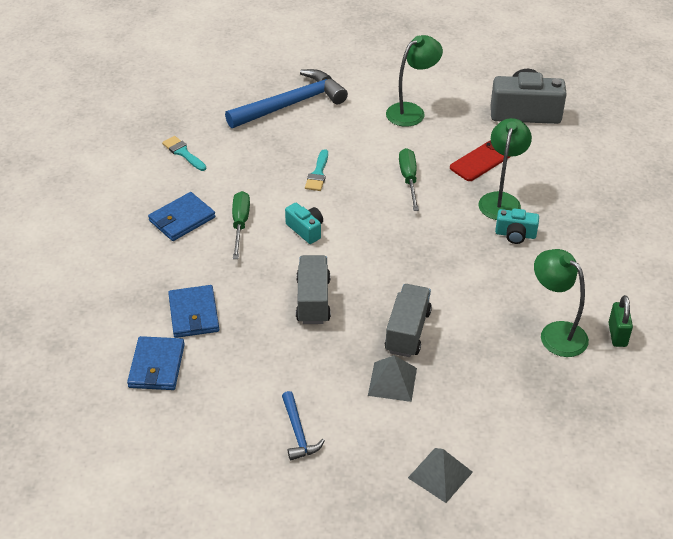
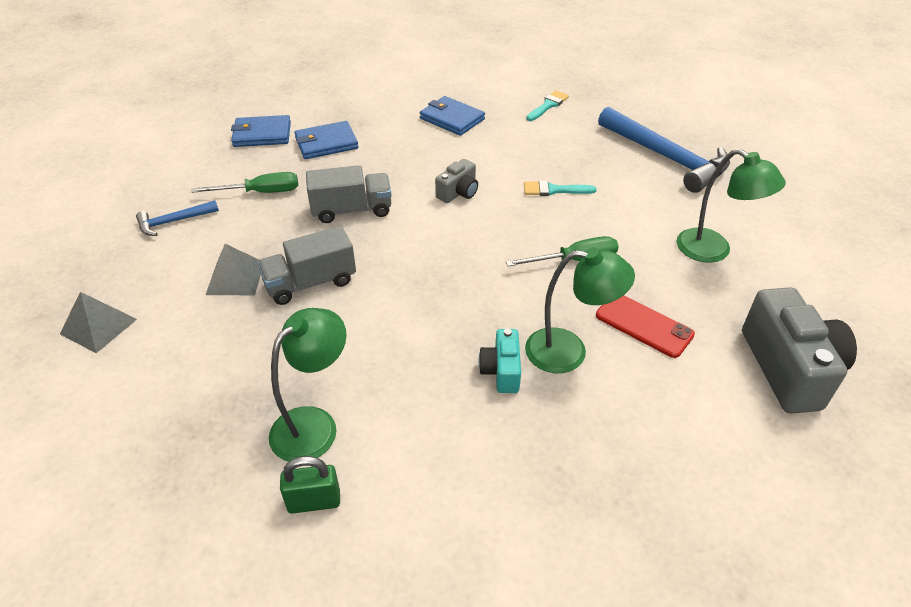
camera: 80 degrees right, 0 degrees up
green screwdriver [232,191,250,259] -> green screwdriver moved to [192,172,298,193]
turquoise camera [285,203,323,244] -> grey camera [435,159,478,203]
grey truck [385,284,432,357] -> grey truck turned 150 degrees clockwise [257,226,356,305]

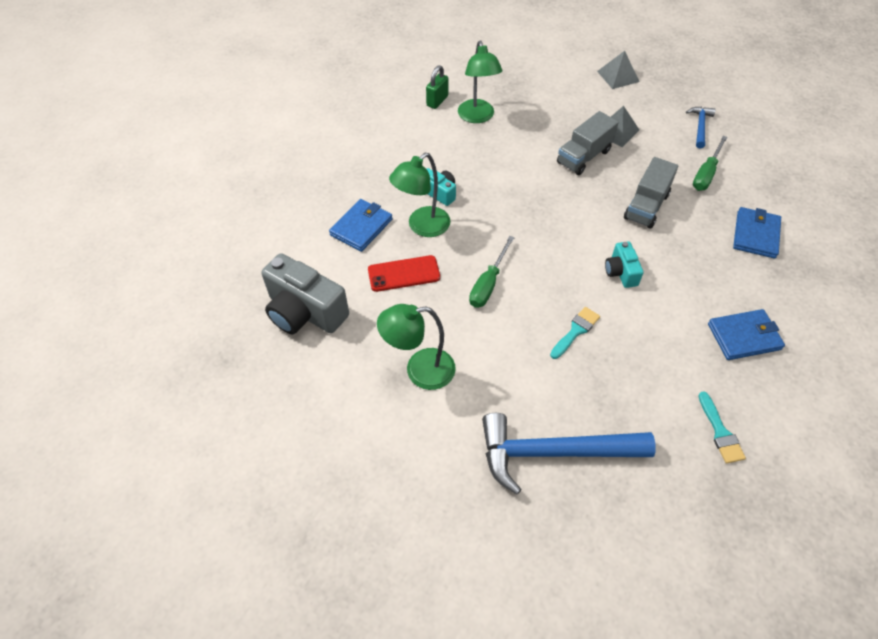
camera: 130 degrees right, 10 degrees up
blue wallet [231,115,291,147] -> blue wallet moved to [329,199,393,252]
grey truck [257,226,356,305] -> grey truck turned 150 degrees counterclockwise [557,111,619,175]
grey camera [435,159,478,203] -> turquoise camera [605,241,644,288]

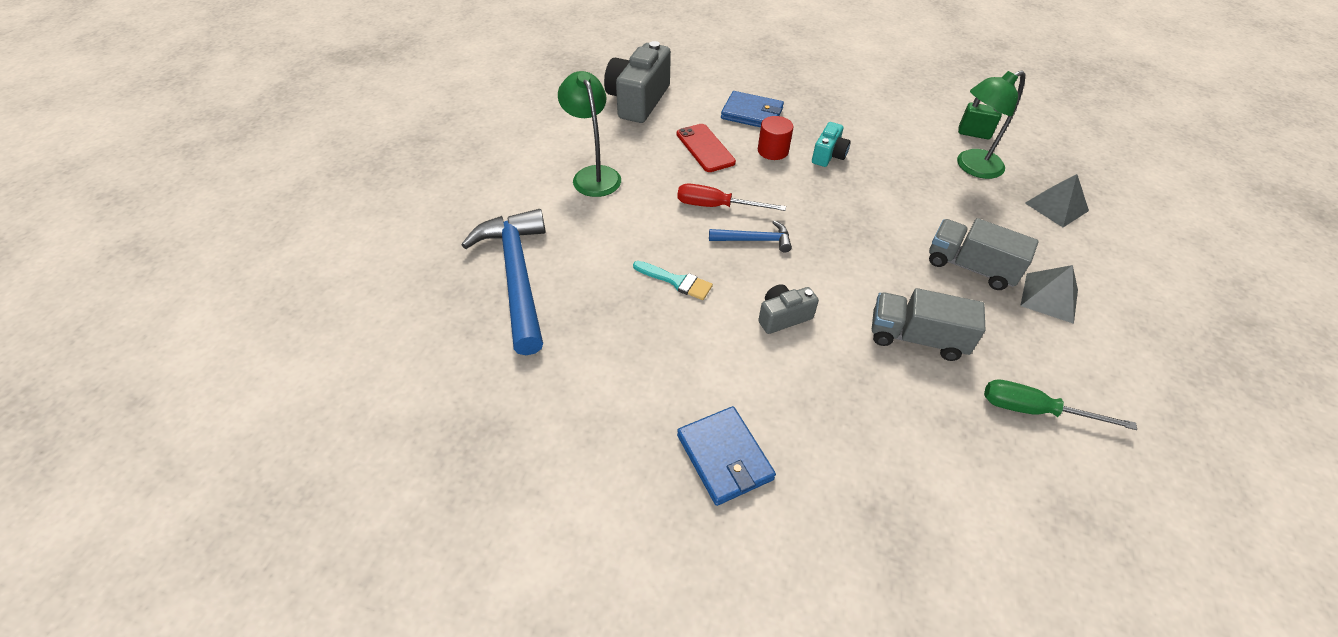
camera: 75 degrees right, 5 degrees down
green lamp [389,153,450,237] -> red cylinder [758,116,794,160]
green screwdriver [469,236,515,308] -> red screwdriver [677,184,786,211]
grey pyramid [597,51,640,89] -> grey pyramid moved to [1025,174,1089,227]
turquoise camera [605,241,644,288] -> grey camera [758,284,819,334]
blue hammer [686,107,716,149] -> blue hammer moved to [709,221,792,252]
turquoise brush [698,391,746,464] -> none
blue wallet [733,207,781,259] -> none

